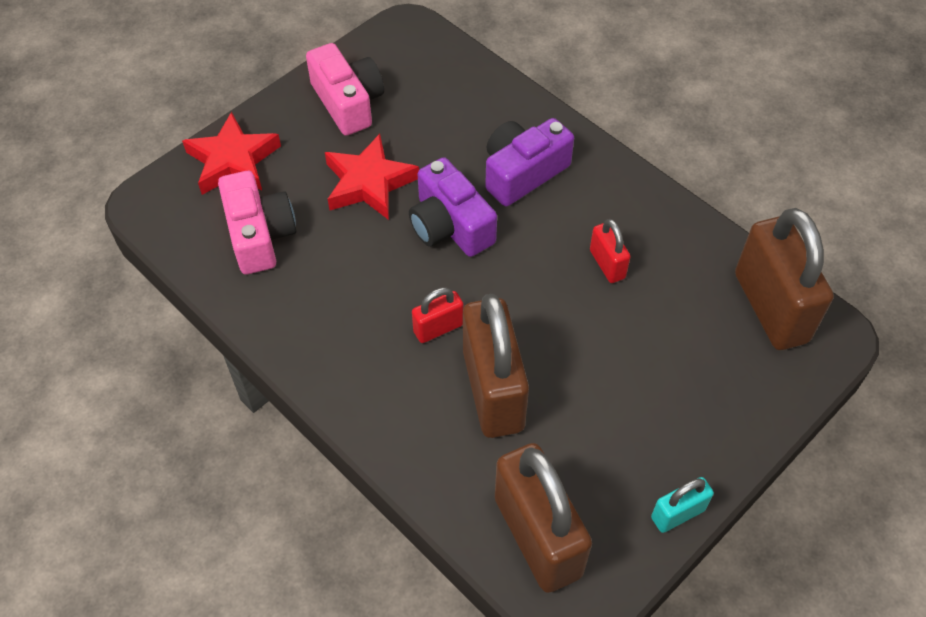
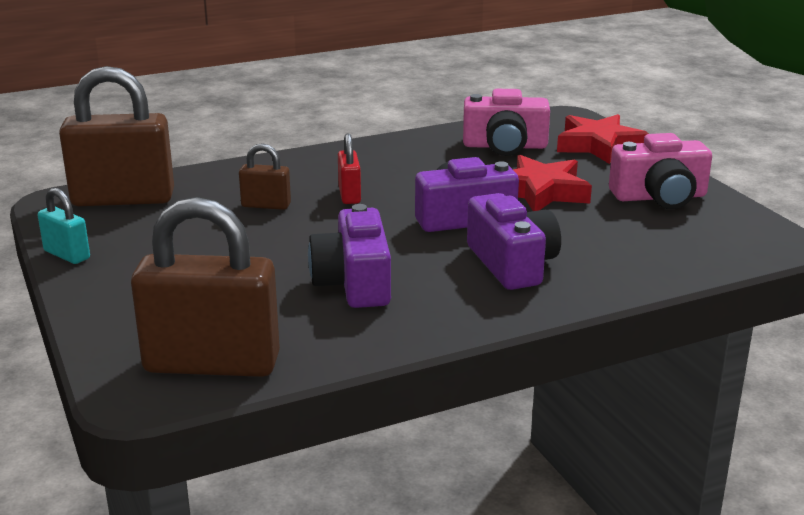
camera: 110 degrees right, 30 degrees down
brown padlock [463,294,529,438] -> brown padlock [239,143,291,210], size x0.48
red padlock [590,219,631,283] -> purple camera [308,204,391,308]
turquoise padlock [651,477,714,533] -> turquoise padlock turned 45 degrees counterclockwise [38,188,90,264]

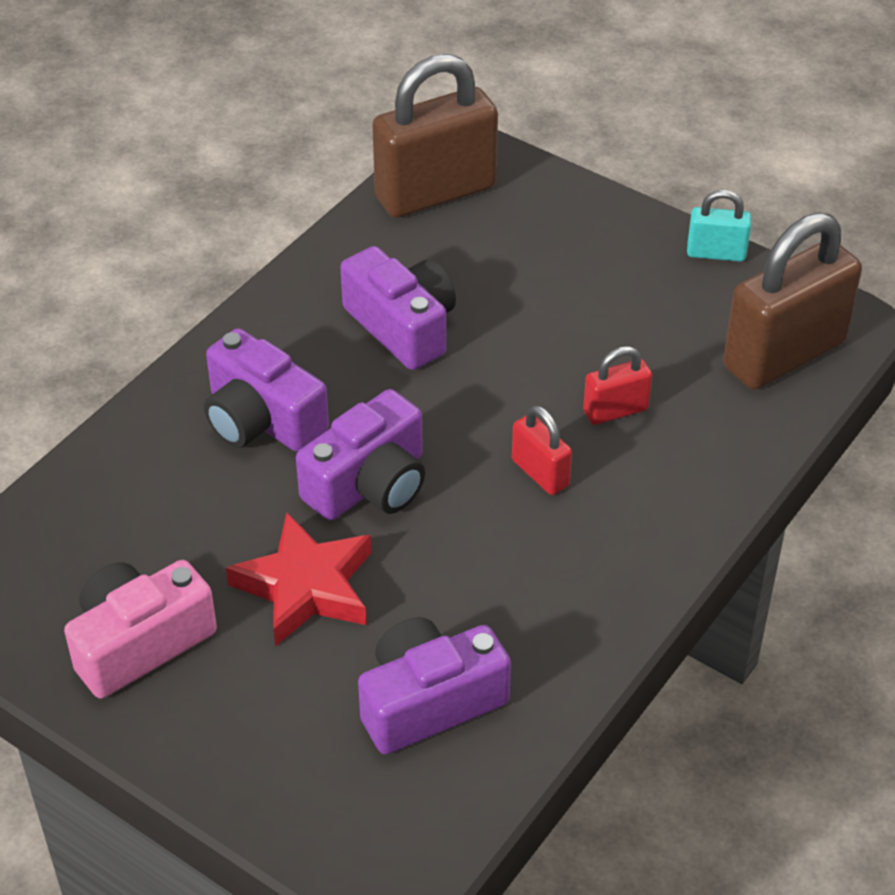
camera: 150 degrees right, 20 degrees up
brown padlock [239,143,291,210] -> red padlock [583,346,652,425]
pink camera [463,89,550,156] -> purple camera [358,617,511,754]
red star [557,114,649,164] -> none

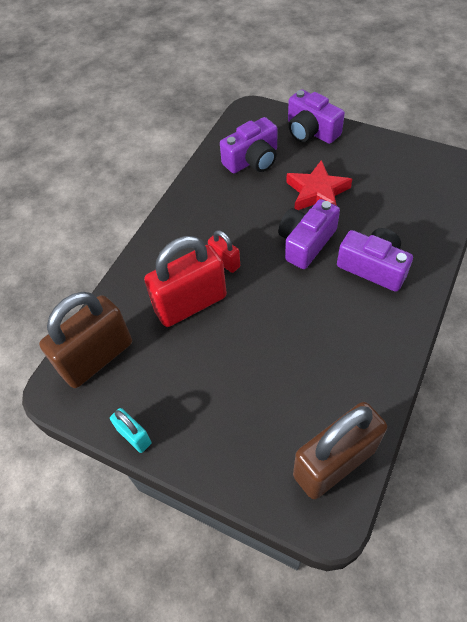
camera: 175 degrees right, 10 degrees up
pink camera [64,560,217,699] -> none
purple camera [340,246,456,370] -> purple camera moved to [288,89,345,144]
red padlock [583,346,652,425] -> red padlock [144,236,227,327], size x2.09
turquoise padlock [687,190,751,262] -> turquoise padlock turned 45 degrees clockwise [110,408,152,453]

